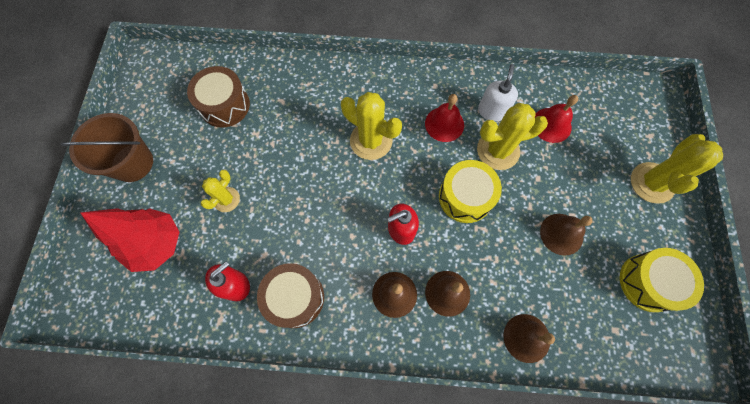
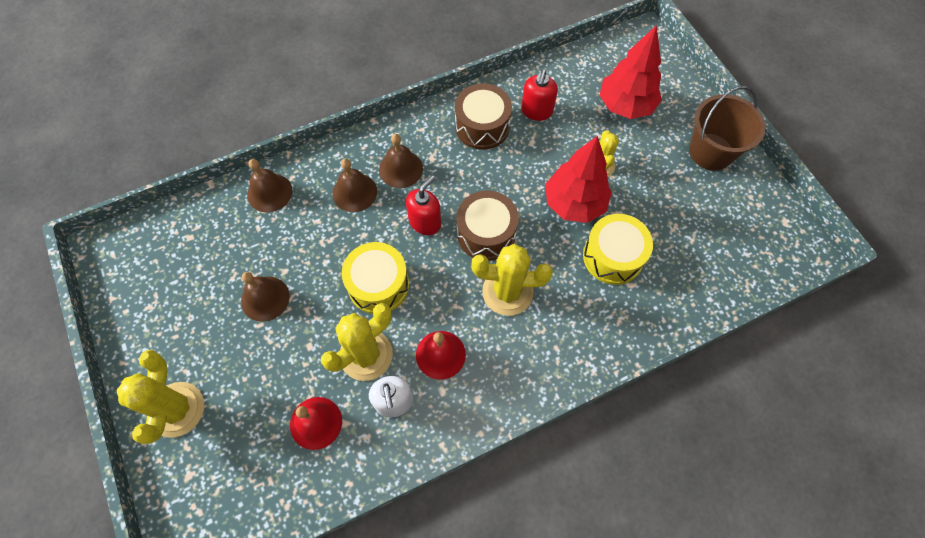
camera: 150 degrees right, 5 degrees down
brown drum [187,66,250,128] -> brown drum moved to [457,191,519,261]
yellow drum [620,248,704,312] -> yellow drum moved to [583,214,653,285]
none -> red tree [545,136,612,223]

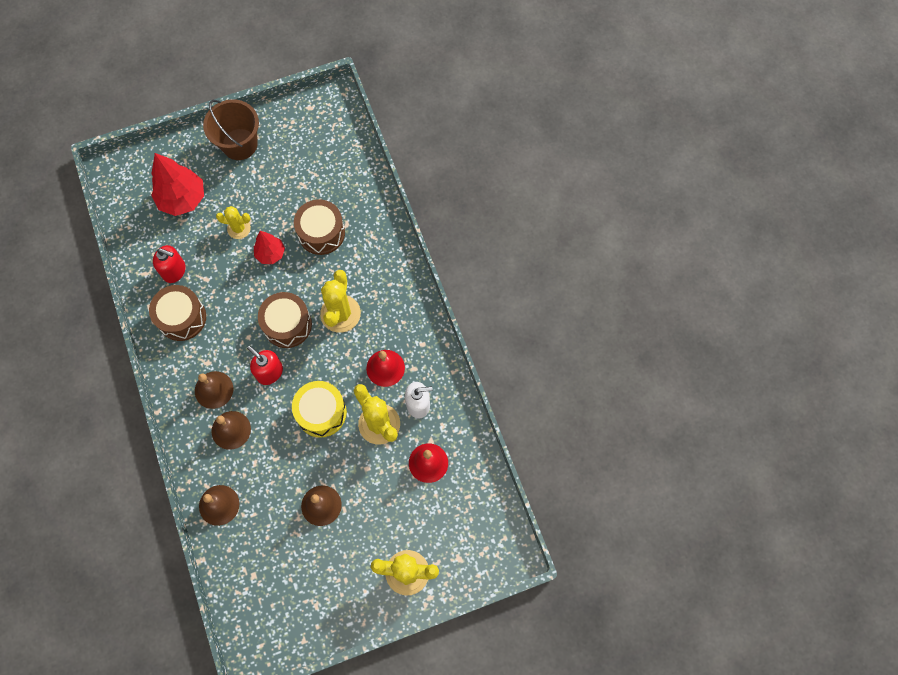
camera: 85 degrees left, 5 degrees up
red tree [545,136,612,223] -> red tree [254,231,285,264], size x0.59
yellow drum [583,214,653,285] -> brown drum [294,199,345,255]

